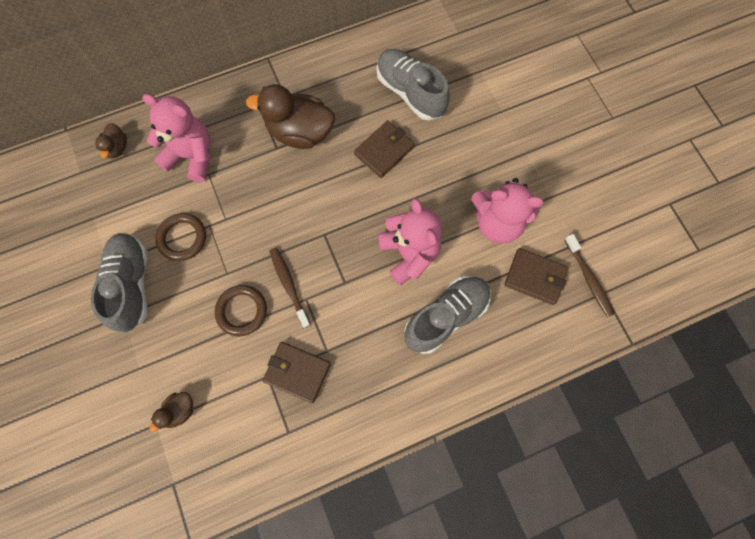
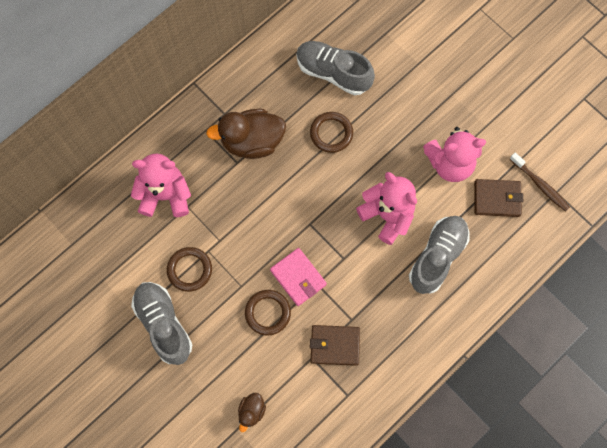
camera: 20 degrees left, 0 degrees up
brown duck [95,123,127,159] -> none
brown toothbrush [269,248,311,328] -> pink wallet [270,248,327,306]
brown wallet [354,120,415,178] -> brown ring [310,112,353,153]

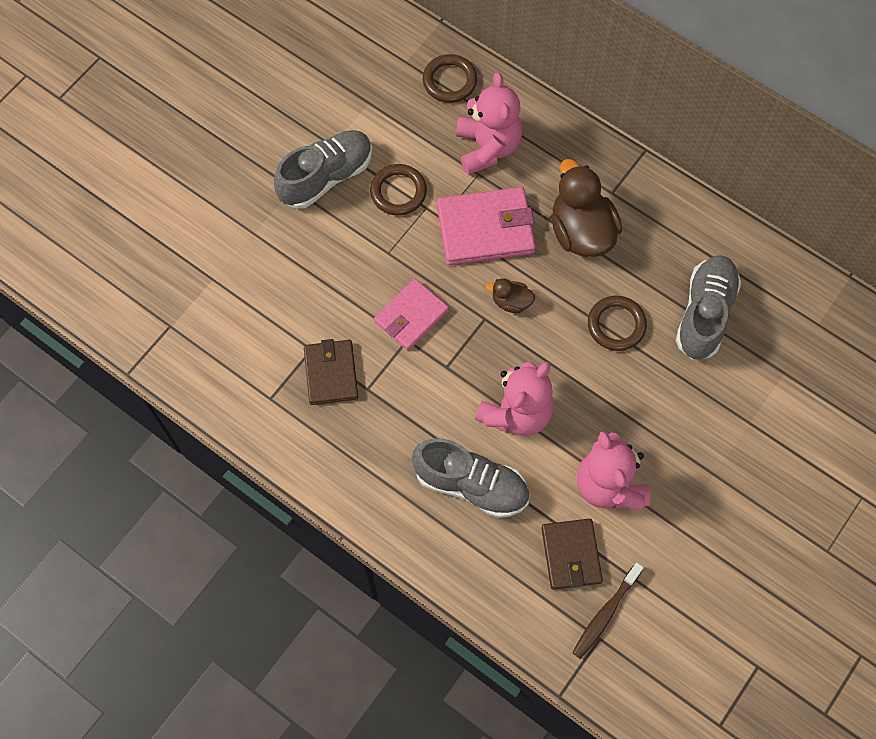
camera: 80 degrees right, 5 degrees down
brown duck [238,393,266,432] -> brown duck moved to [486,278,535,313]
brown ring [245,290,291,335] -> brown ring moved to [423,54,477,103]
none -> pink wallet [437,187,536,265]

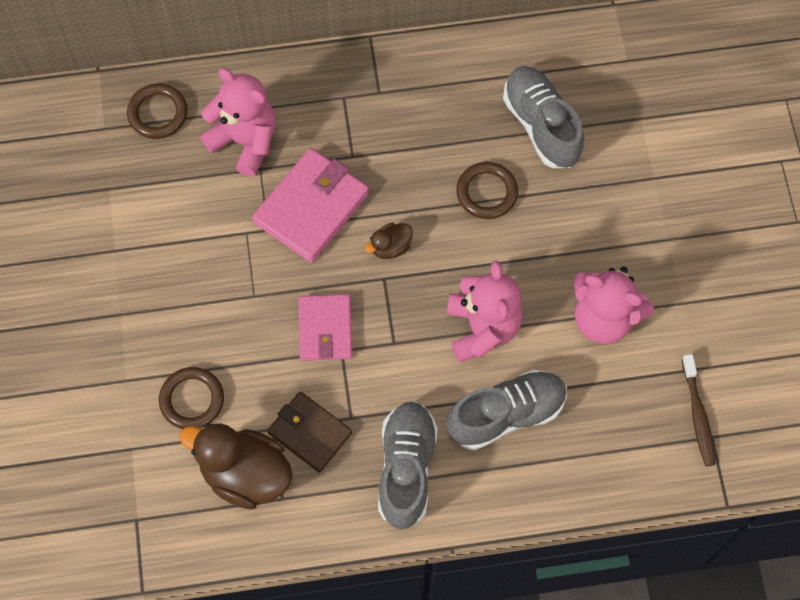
camera: 45 degrees left, 0 degrees up
grey shoe [274,130,372,209] -> grey shoe moved to [378,401,438,529]
brown ring [370,164,427,216] -> brown ring moved to [159,367,224,429]
brown wallet [541,518,603,590] -> none
brown duck [552,159,622,257] -> brown duck moved to [179,423,293,509]

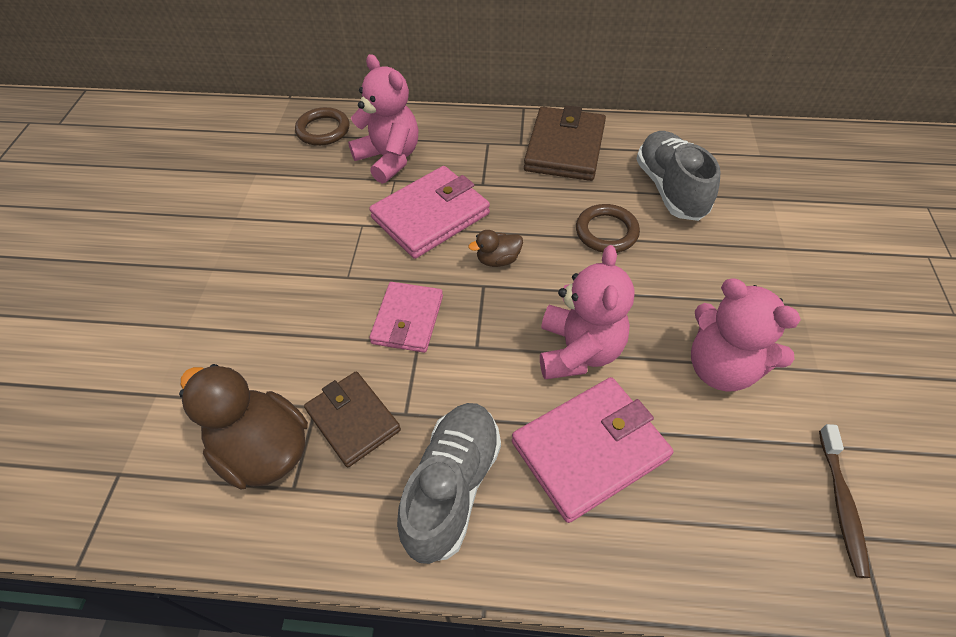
camera: 15 degrees right, 15 degrees down
brown ring [159,367,224,429] -> none
grey shoe [446,369,567,450] -> pink wallet [512,377,673,523]
none -> brown wallet [524,105,606,181]

